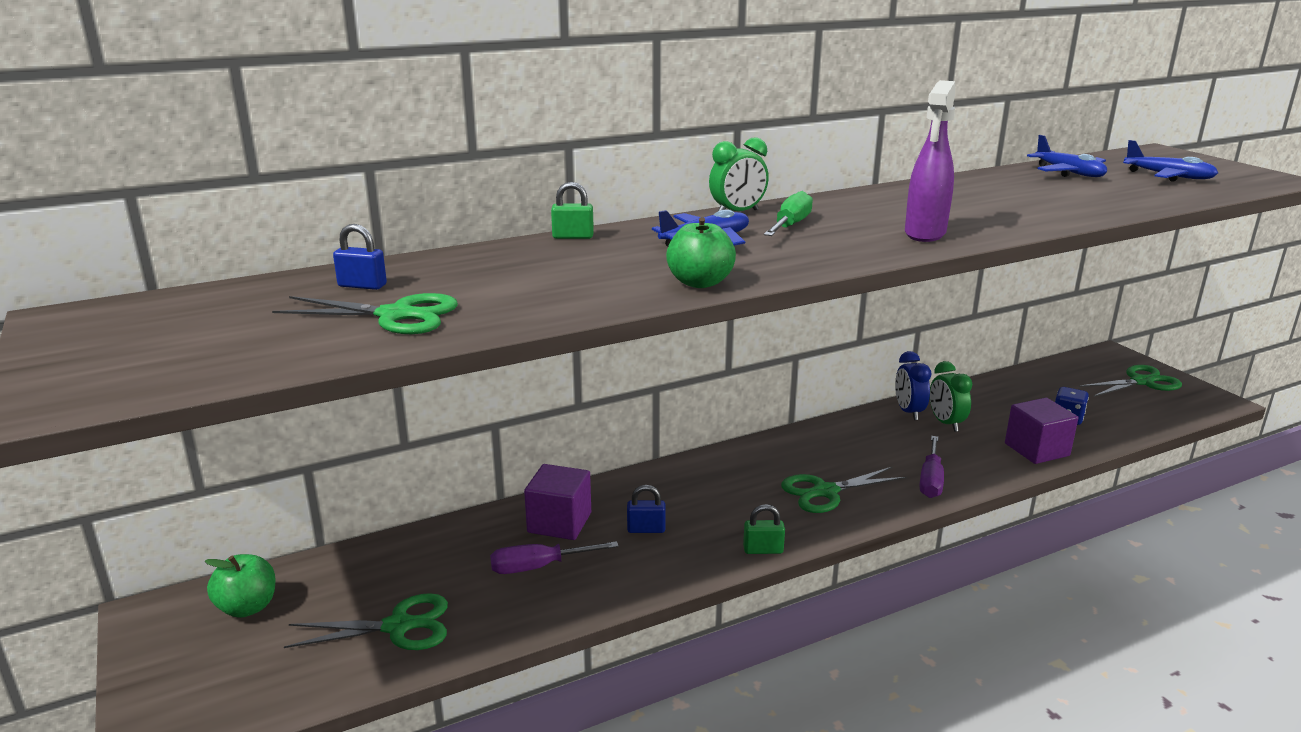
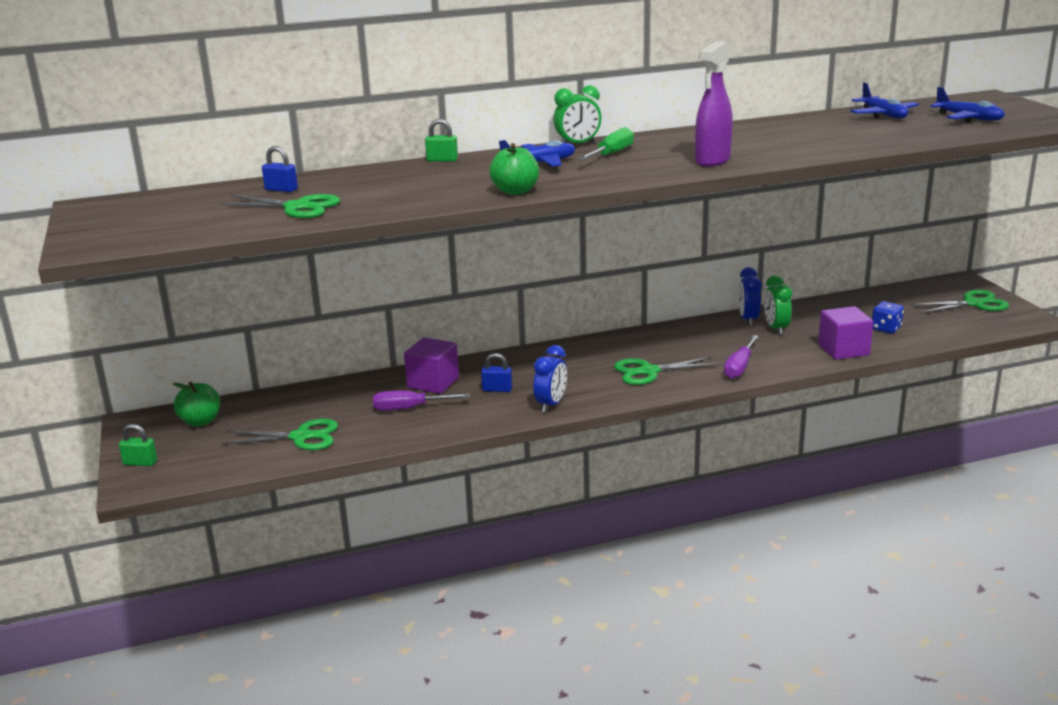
camera: 10 degrees right, 0 degrees up
green padlock [743,504,785,554] -> green padlock moved to [119,424,157,466]
none -> blue clock [533,345,567,412]

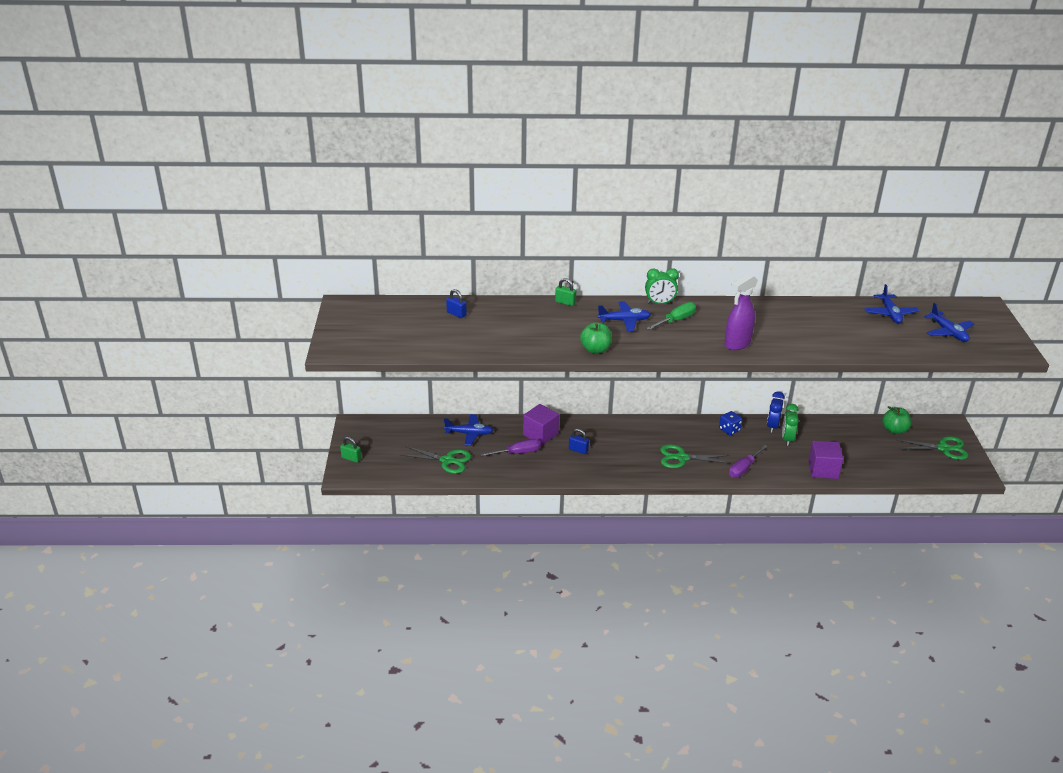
camera: 15 degrees right, 10 degrees up
green apple [172,381,220,427] -> green apple moved to [882,406,911,434]
green scissors [218,194,340,218] -> none
purple screwdriver [373,390,470,411] -> purple screwdriver turned 150 degrees clockwise [480,439,540,457]
blue clock [533,345,567,412] -> none
blue dice [872,301,904,333] -> blue dice moved to [719,411,742,435]
none -> blue plane [444,414,493,446]

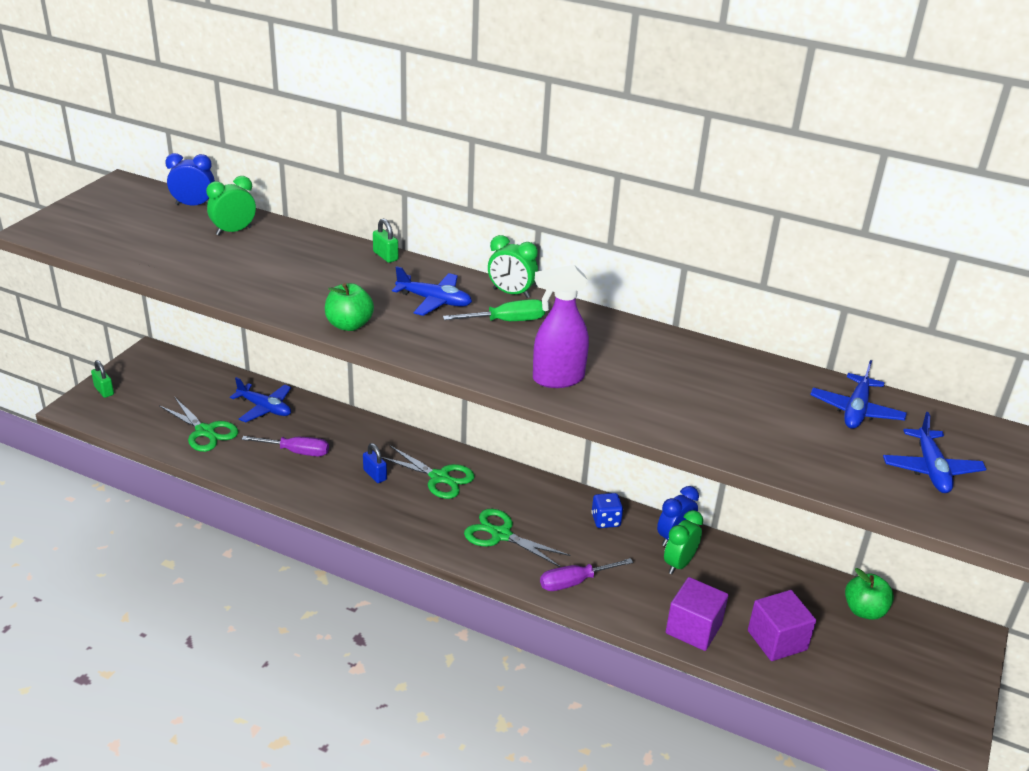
camera: 25 degrees right, 0 degrees up
blue padlock [446,289,467,318] -> green clock [206,176,256,236]
purple cube [523,404,559,445] -> purple cube moved to [748,590,816,661]
green scissors [897,436,969,460] -> green scissors moved to [381,446,475,499]
none -> blue clock [165,153,215,205]

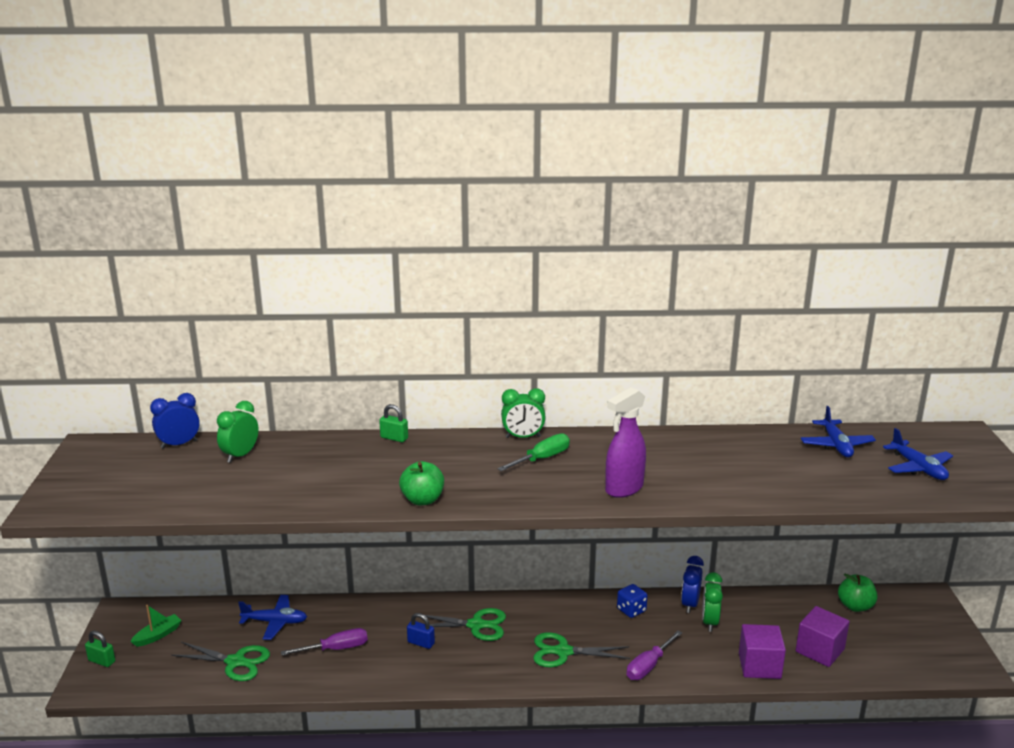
camera: 25 degrees left, 10 degrees down
blue plane [392,266,472,316] -> none
none -> green boat [130,605,182,647]

